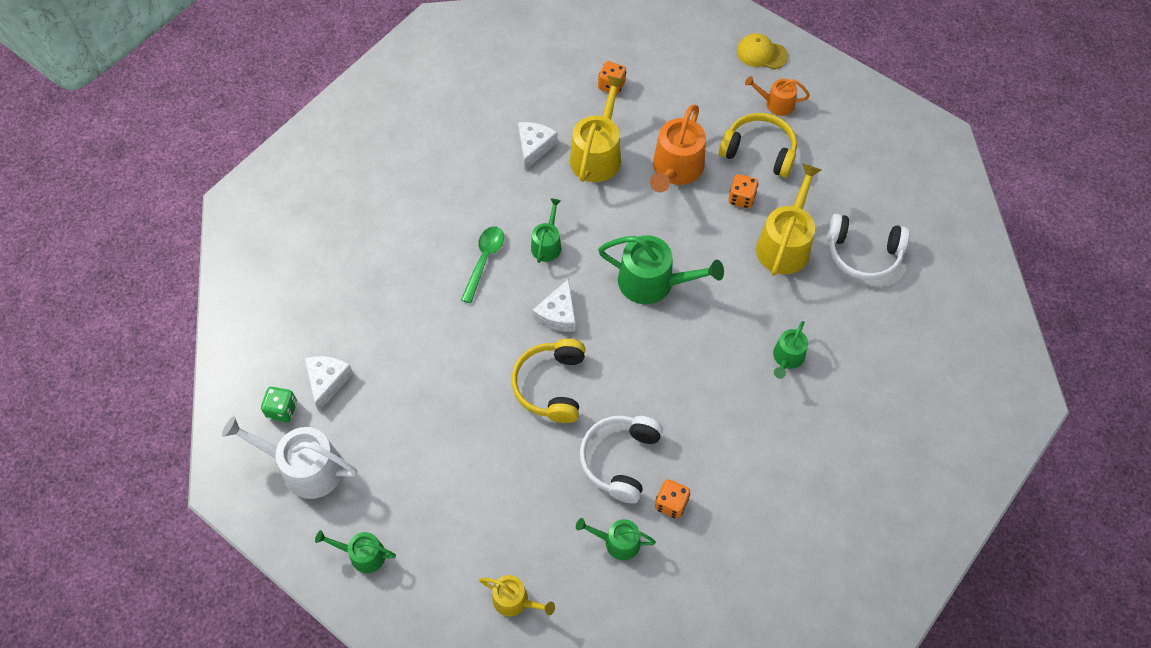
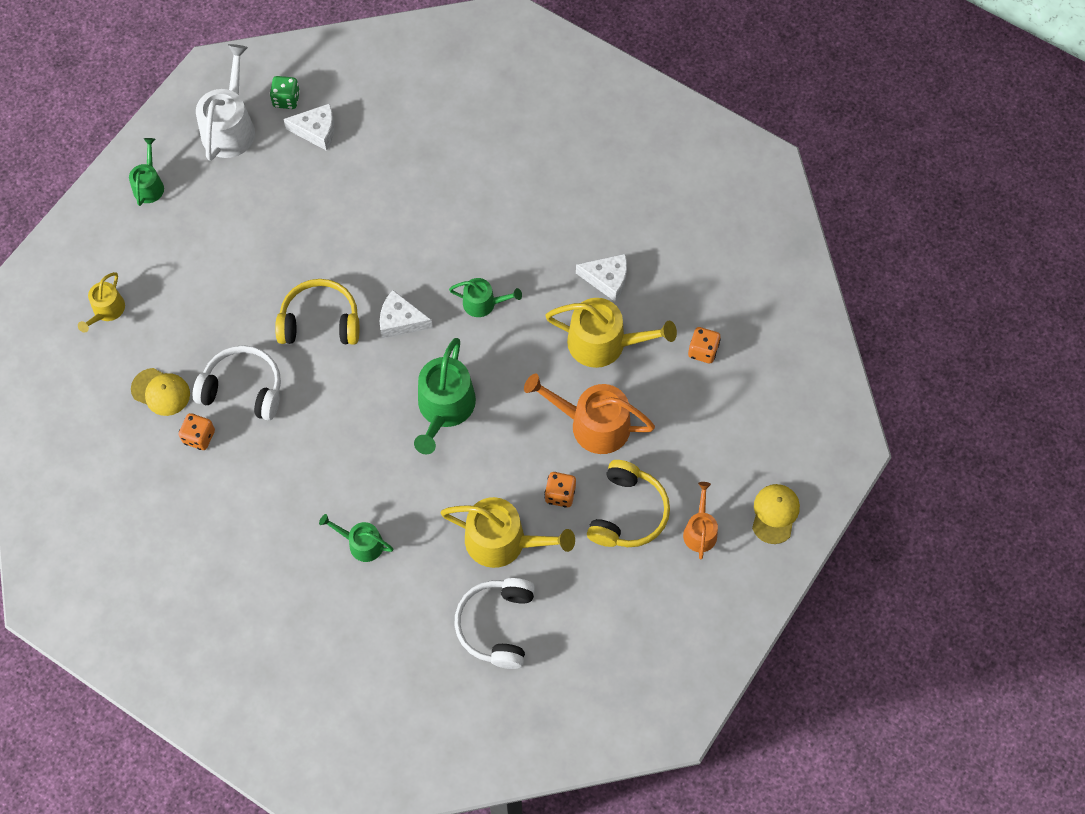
camera: 85 degrees right, 5 degrees up
green spoon [461,226,504,303] -> none
green watering can [576,518,656,560] -> yellow cap [131,368,190,416]

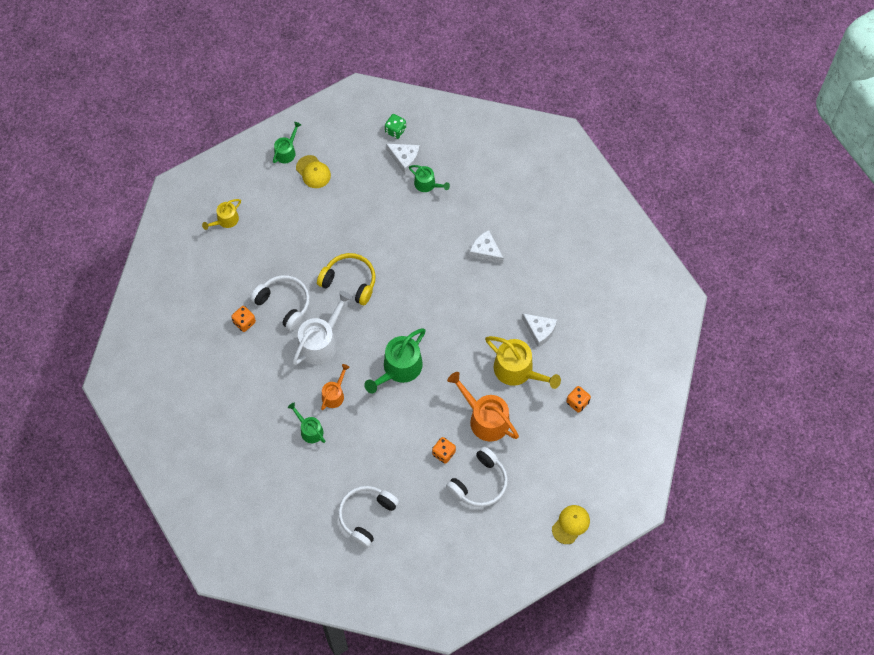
camera: 25 degrees right, 0 degrees up
yellow cap [131,368,190,416] -> yellow cap moved to [296,155,331,188]
white watering can [196,44,255,161] -> white watering can moved to [292,291,352,365]
white cheese [380,290,432,338] -> white cheese moved to [470,230,504,264]
yellow watering can [441,497,575,568] -> none
green watering can [449,278,522,317] -> green watering can moved to [409,165,450,192]
yellow headphones [587,460,670,547] -> white headphones [446,446,508,507]
orange watering can [683,482,718,559] -> orange watering can moved to [321,364,350,410]

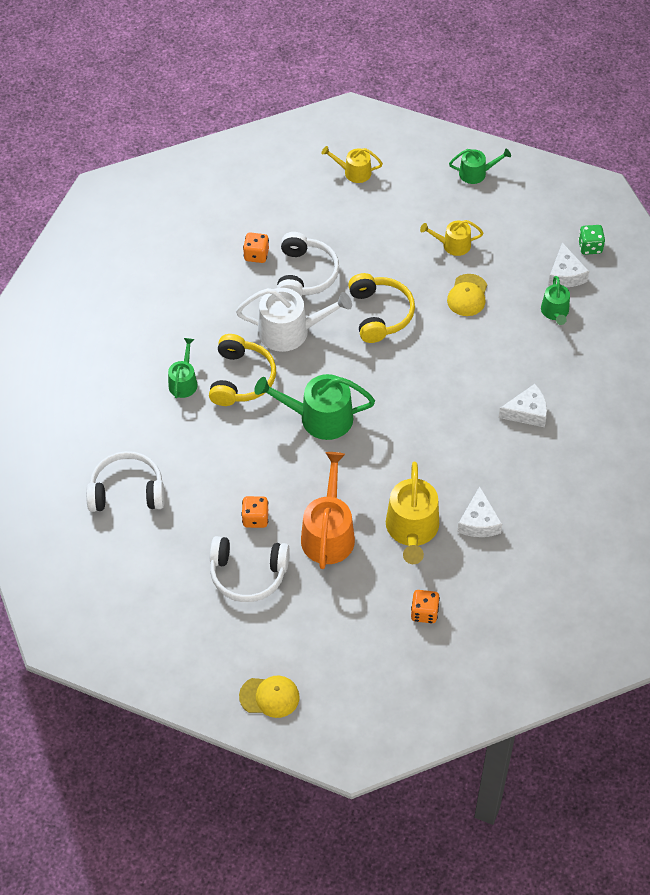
camera: 55 degrees right, 10 degrees down
yellow cap [296,155,331,188] -> yellow cap moved to [447,274,487,316]
orange watering can [321,364,350,410] -> yellow headphones [209,334,276,406]
white cheese [470,230,504,264] -> white cheese turned 75 degrees clockwise [499,384,547,427]
none -> yellow watering can [420,220,483,256]

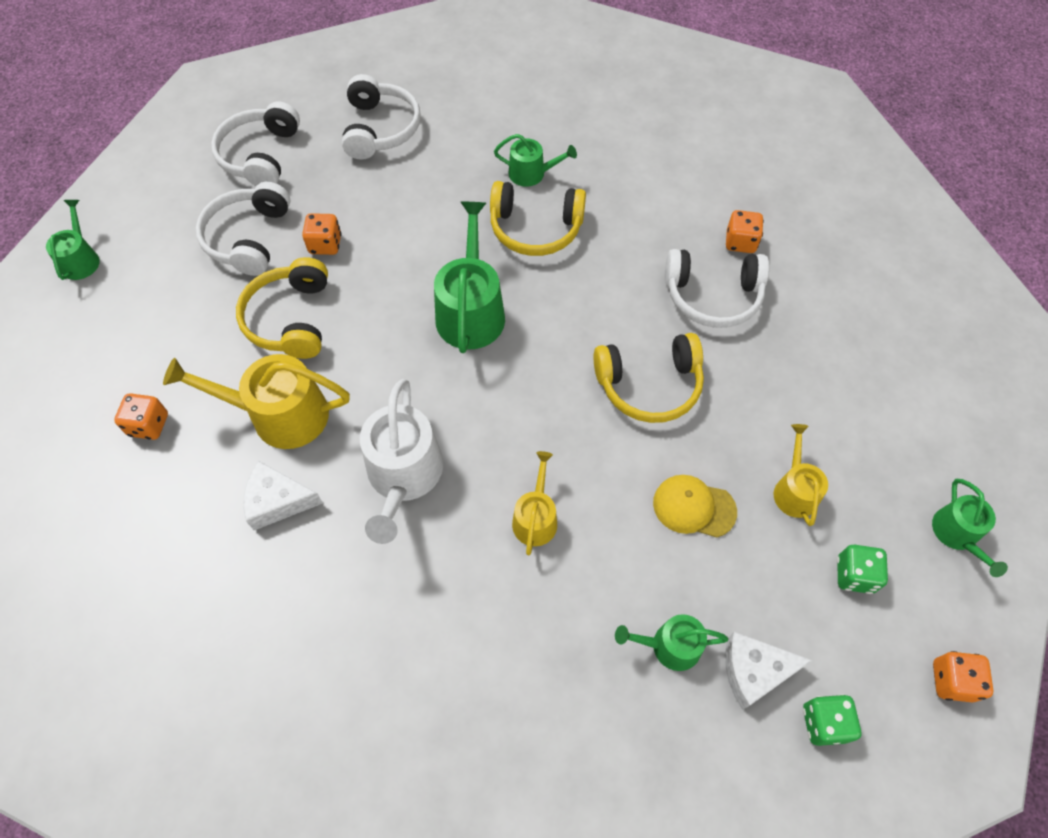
camera: 90 degrees right, 5 degrees up
white watering can [236,288,352,352] -> white watering can moved to [360,379,443,544]
yellow cap [239,676,300,718] -> green watering can [46,200,100,280]
orange watering can [301,452,355,569] -> yellow headphones [236,257,328,359]
yellow watering can [321,146,383,183] -> yellow watering can moved to [512,451,557,555]
white cheese [499,384,547,427] -> none
none -> white headphones [211,101,300,186]
none -> green dice [837,545,888,594]
none -> orange dice [933,651,994,703]

